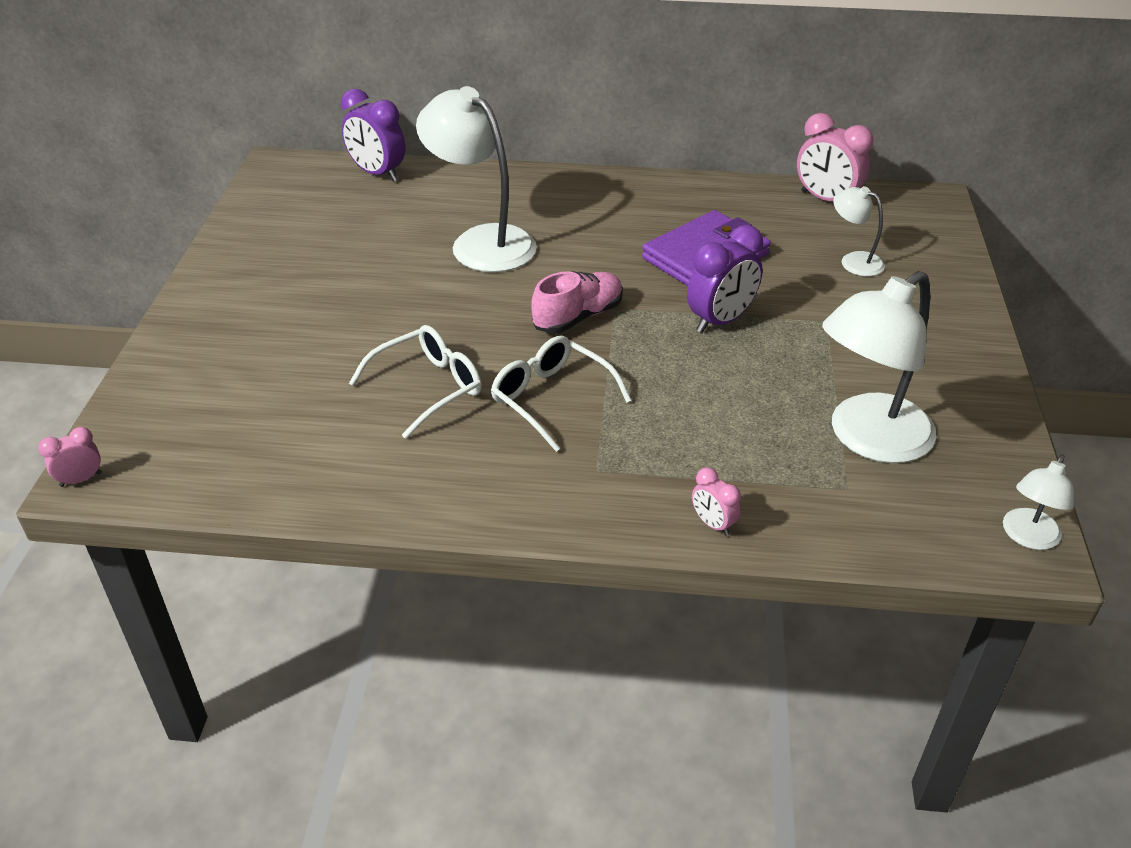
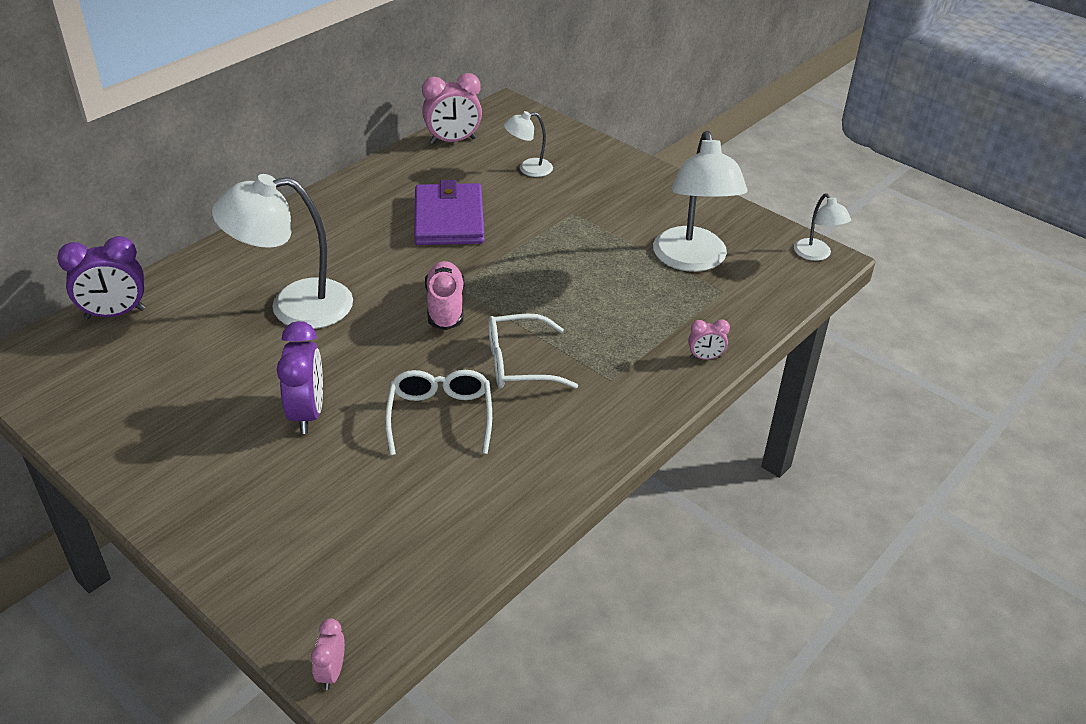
camera: 55 degrees left, 0 degrees up
purple clock [687,225,763,333] -> purple clock moved to [277,321,323,434]

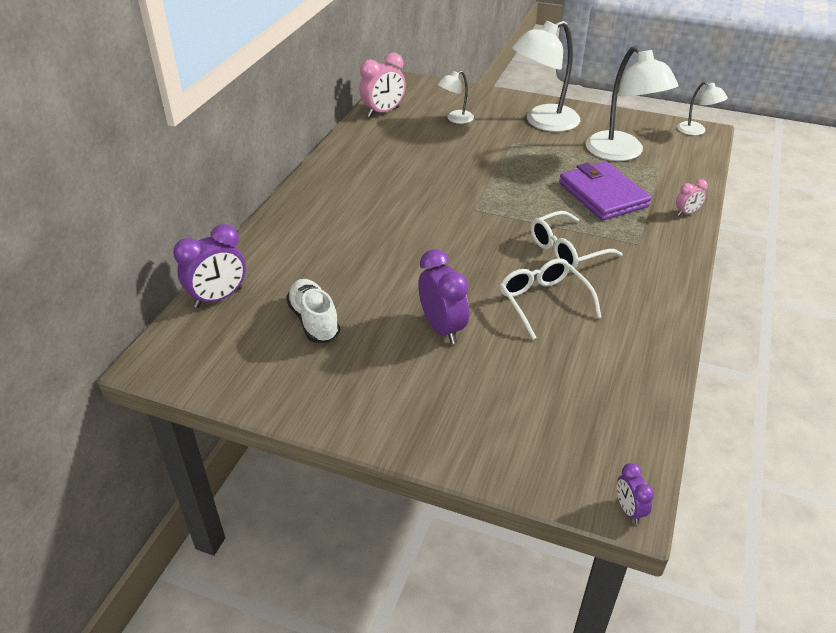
camera: 20 degrees left, 0 degrees up
white lamp [212,174,353,329] -> white lamp moved to [512,20,580,132]
pink clock [311,619,345,690] -> purple clock [617,463,654,524]
purple wallet [414,180,484,245] -> purple wallet moved to [559,161,651,221]
pink shoe [425,261,464,330] -> none
none -> white shoe [286,279,340,343]

